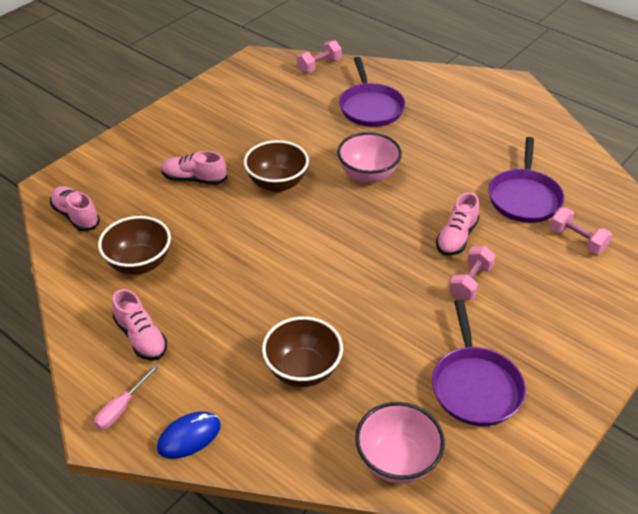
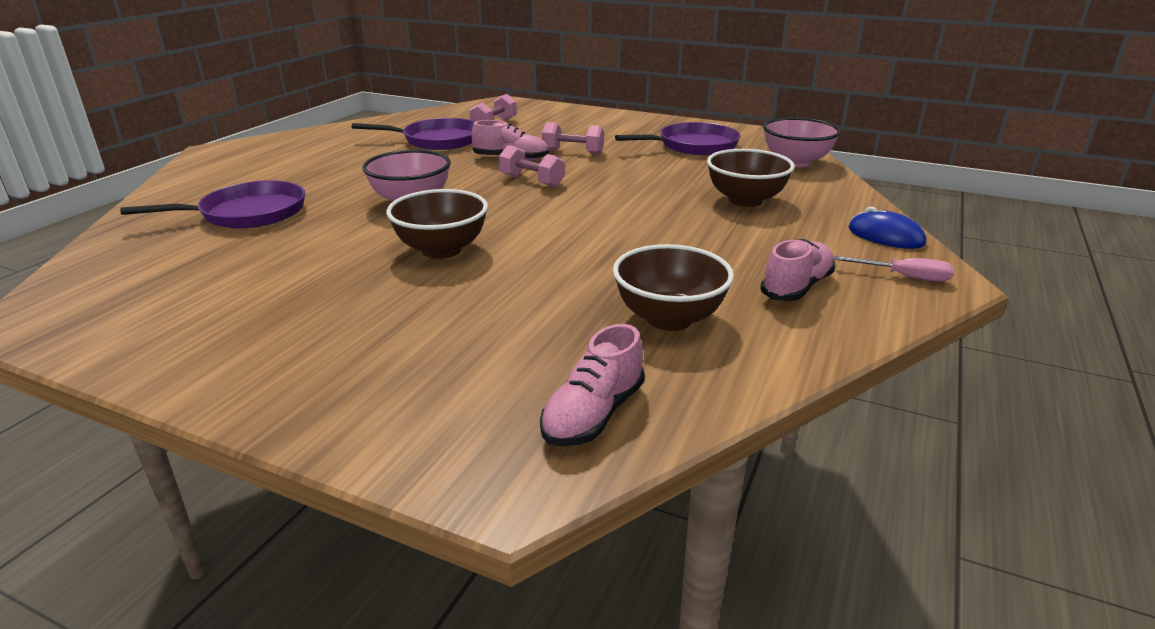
camera: 105 degrees left, 15 degrees down
pink shoe [161,151,227,185] -> none
pink dumbbell [297,40,342,74] -> pink dumbbell moved to [499,145,565,187]

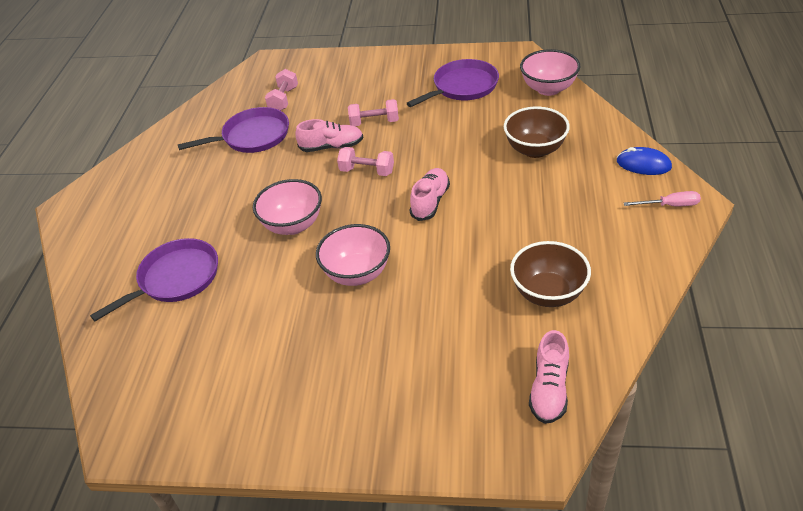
camera: 15 degrees left, 15 degrees up
brown bowl [386,189,488,259] -> pink bowl [316,224,390,286]
pink shoe [760,239,835,301] -> pink shoe moved to [410,168,450,221]

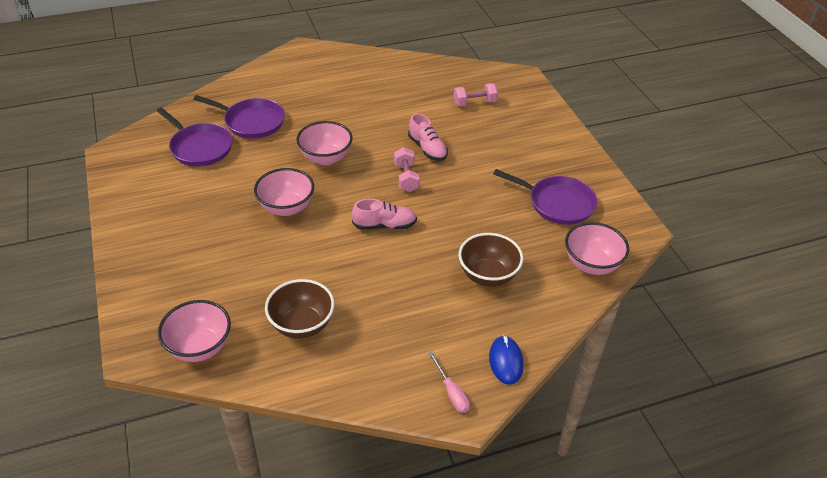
camera: 60 degrees right, 0 degrees up
purple pan [178,107,289,153] -> purple pan moved to [157,107,233,166]
pink dumbbell [348,99,399,126] -> none
pink shoe [529,330,569,424] -> pink bowl [158,300,231,362]

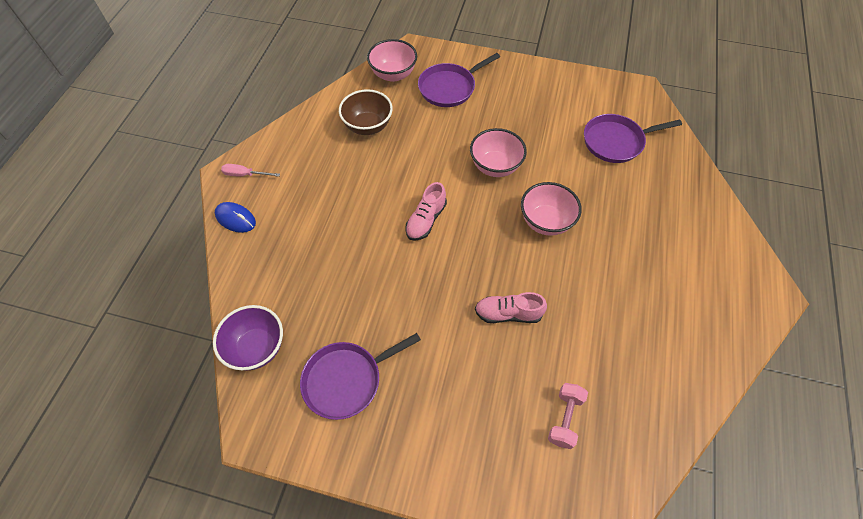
camera: 125 degrees right, 15 degrees up
purple pan [194,95,285,139] -> purple pan moved to [418,53,500,107]
pink dumbbell [394,147,420,192] -> none
brown bowl [458,233,523,287] -> none
pink bowl [565,222,630,275] -> purple bowl [213,305,283,370]

